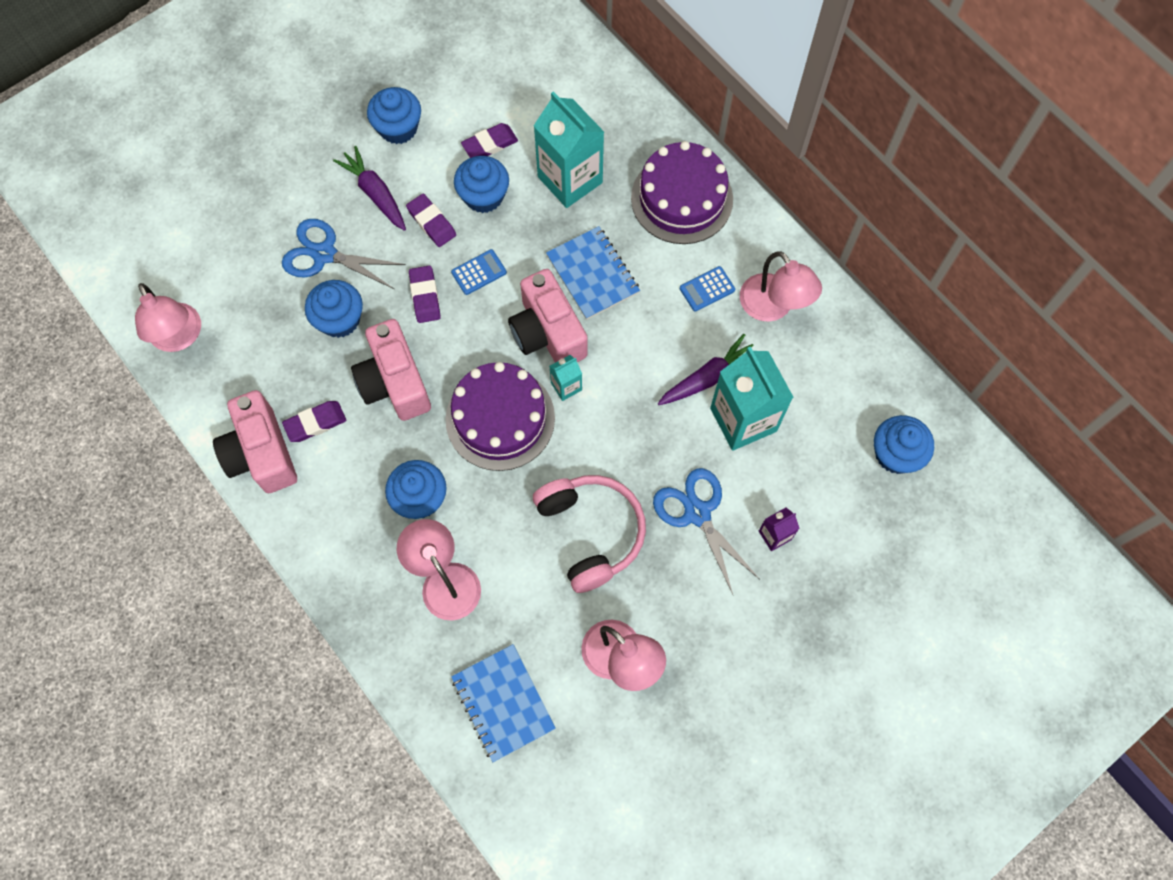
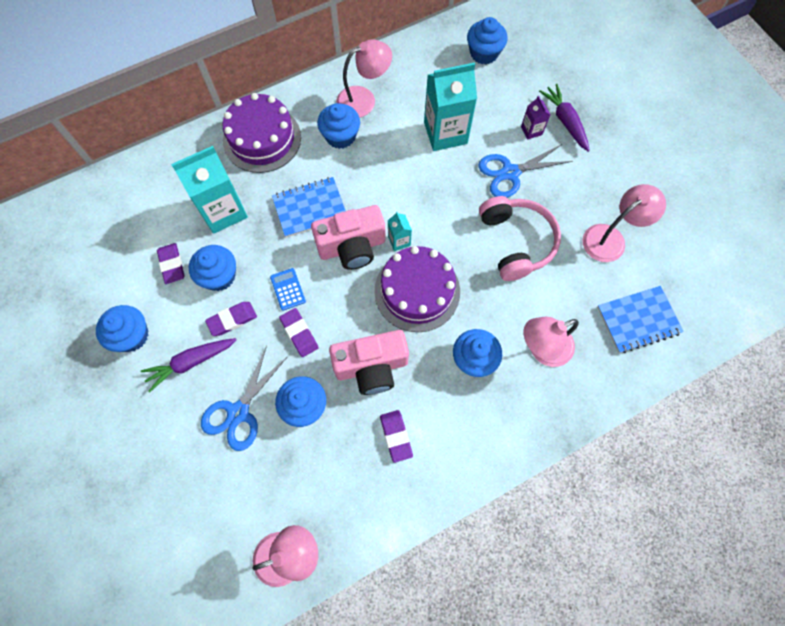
camera: 80 degrees left, 0 degrees up
pink camera [213,390,297,493] -> none
purple eraser [409,266,441,323] -> purple eraser turned 60 degrees clockwise [279,308,319,357]
pink headphones [533,475,646,593] -> pink headphones turned 90 degrees clockwise [479,196,561,281]
purple carrot [658,334,753,405] -> purple carrot moved to [539,84,590,152]
blue calculator [680,266,735,312] -> blue cupcake [317,103,360,149]

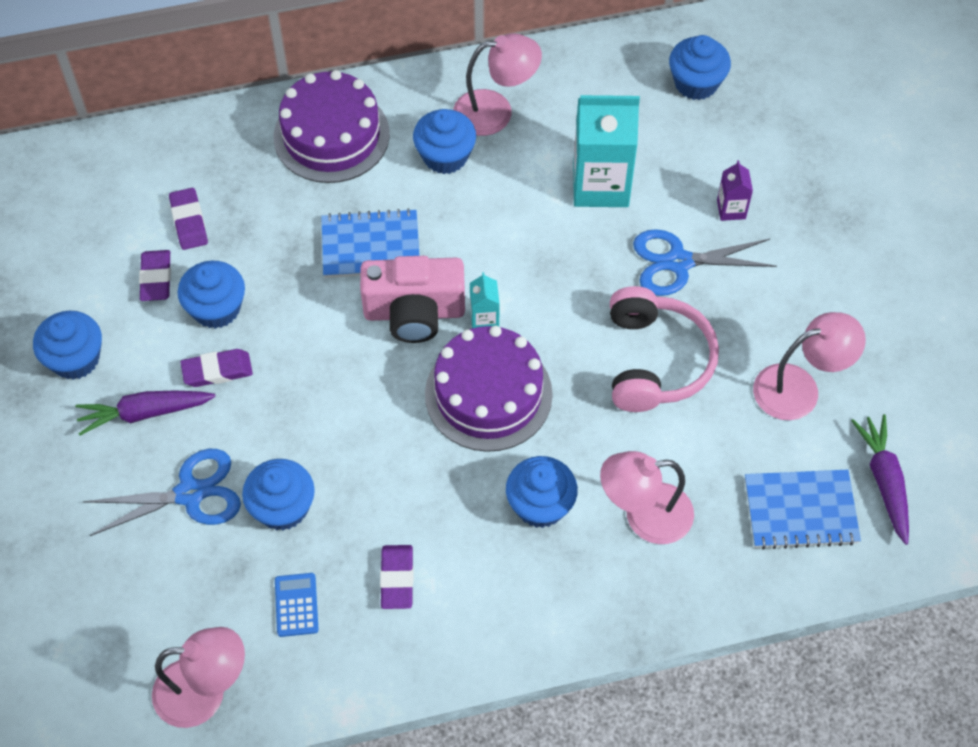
camera: 15 degrees right, 10 degrees down
turquoise carton [171,146,248,234] -> none
blue scissors [201,345,288,451] -> blue scissors turned 150 degrees counterclockwise [83,449,241,536]
blue calculator [270,268,306,311] -> blue calculator moved to [275,573,319,637]
purple eraser [279,308,319,357] -> purple eraser moved to [169,188,208,250]
pink camera [329,330,409,395] -> none
purple carrot [539,84,590,152] -> purple carrot moved to [851,414,909,545]

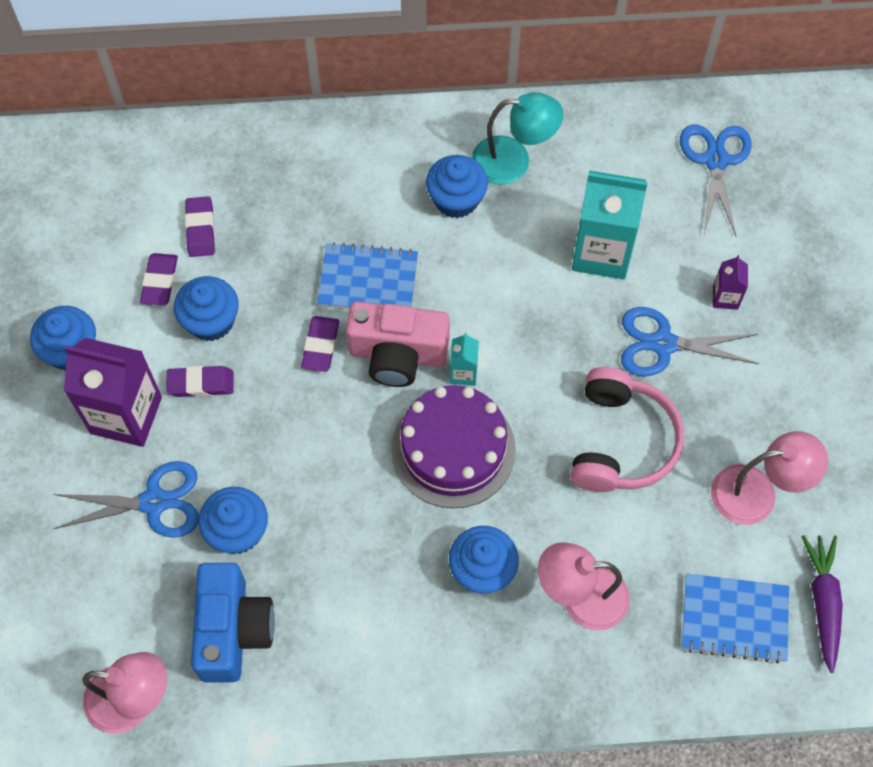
camera: 10 degrees right, 5 degrees up
purple carrot [75,390,216,435] -> purple carton [64,338,162,447]
purple cake [274,70,390,183] -> none
blue calculator [275,573,319,637] -> blue camera [191,563,275,682]
purple eraser [380,545,414,609] -> purple eraser moved to [301,316,339,372]
pink lamp [453,33,542,136] -> turquoise lamp [472,92,564,185]
blue cupcake [669,35,731,100] -> blue scissors [680,125,752,237]

